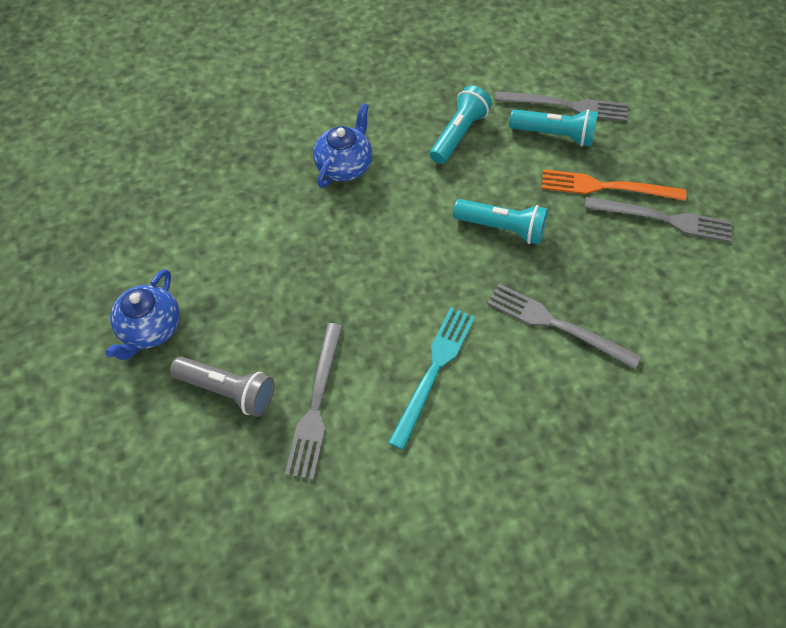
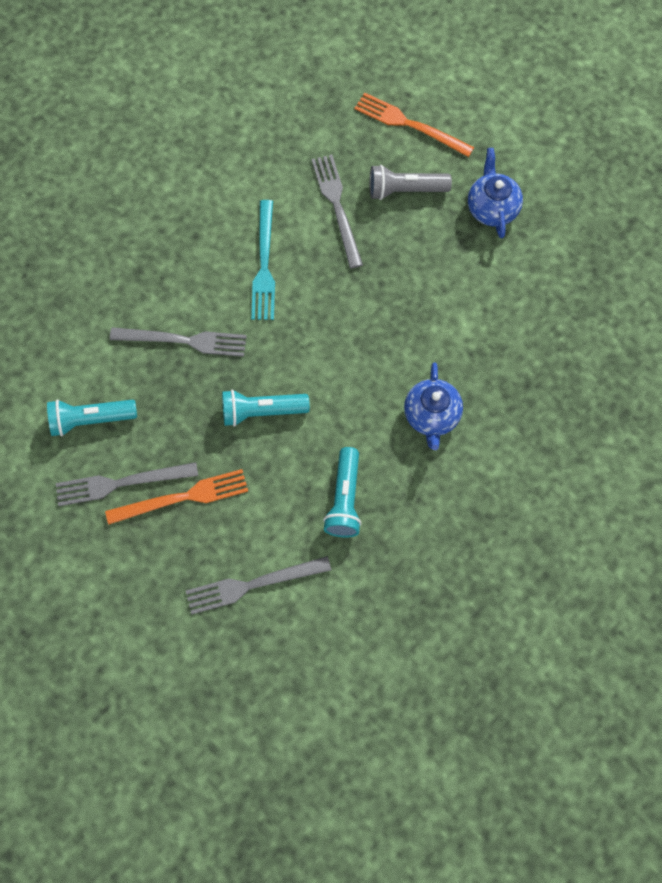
camera: 155 degrees right, 10 degrees up
turquoise flashlight [509,109,598,147] -> turquoise flashlight moved to [47,399,137,436]
none -> orange fork [354,92,474,157]

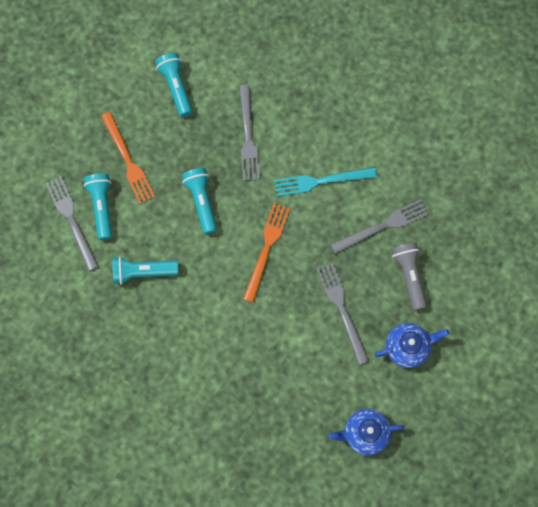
camera: 80 degrees right, 5 degrees up
grey fork [56,462,198,506] -> grey fork moved to [316,263,369,365]
orange fork [354,92,474,157] -> orange fork moved to [243,203,290,303]
blue teapot [404,362,463,450] -> blue teapot moved to [329,409,405,456]
none -> turquoise flashlight [84,174,112,240]

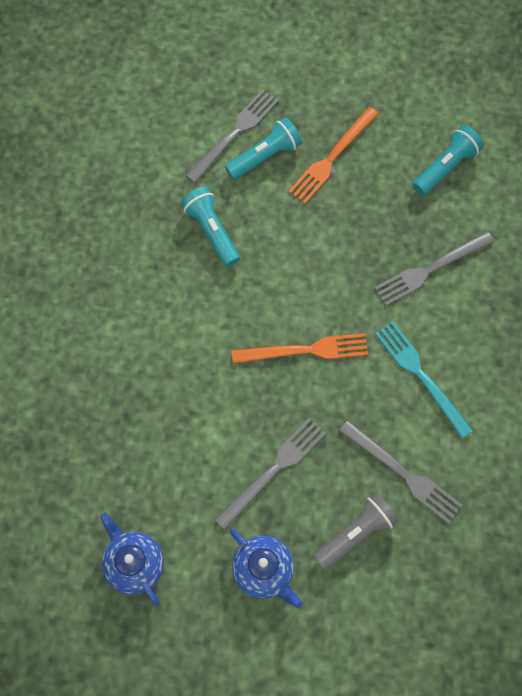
camera: 65 degrees right, 5 degrees down
turquoise flashlight [182,168,217,234] -> none

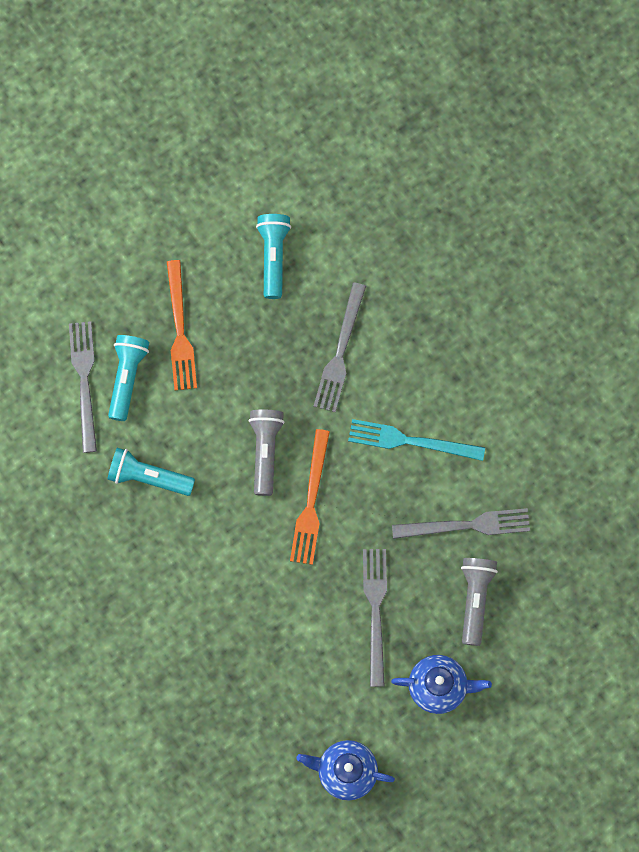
camera: 45 degrees left, 5 degrees up
orange fork [232,333,368,364] -> orange fork turned 150 degrees clockwise [290,429,330,565]
none -> grey flashlight [248,409,285,496]

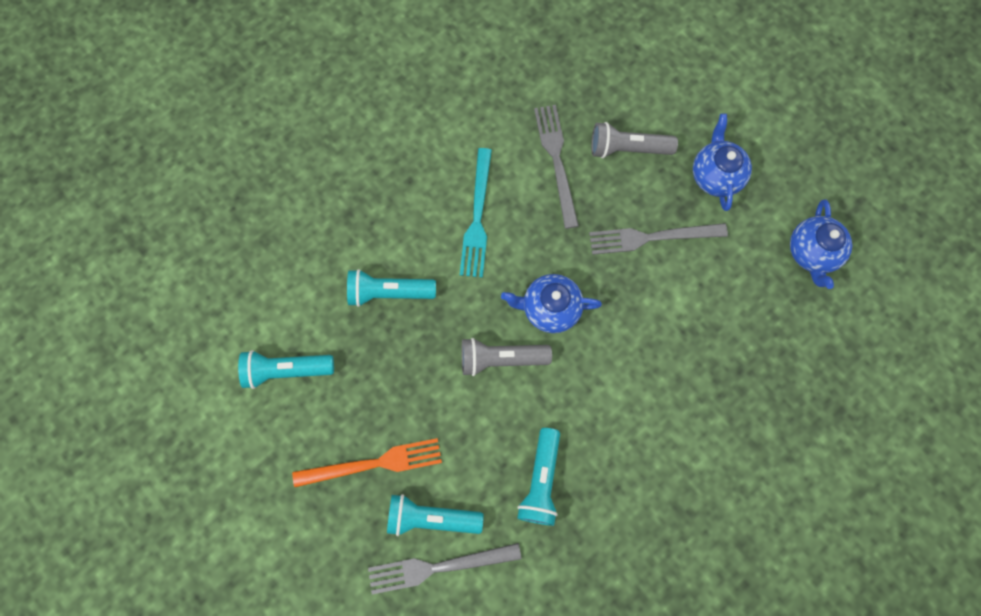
camera: 95 degrees left, 0 degrees up
orange fork [290,429,330,565] -> blue teapot [501,274,602,333]
grey fork [313,282,366,412] -> turquoise flashlight [347,269,436,307]

